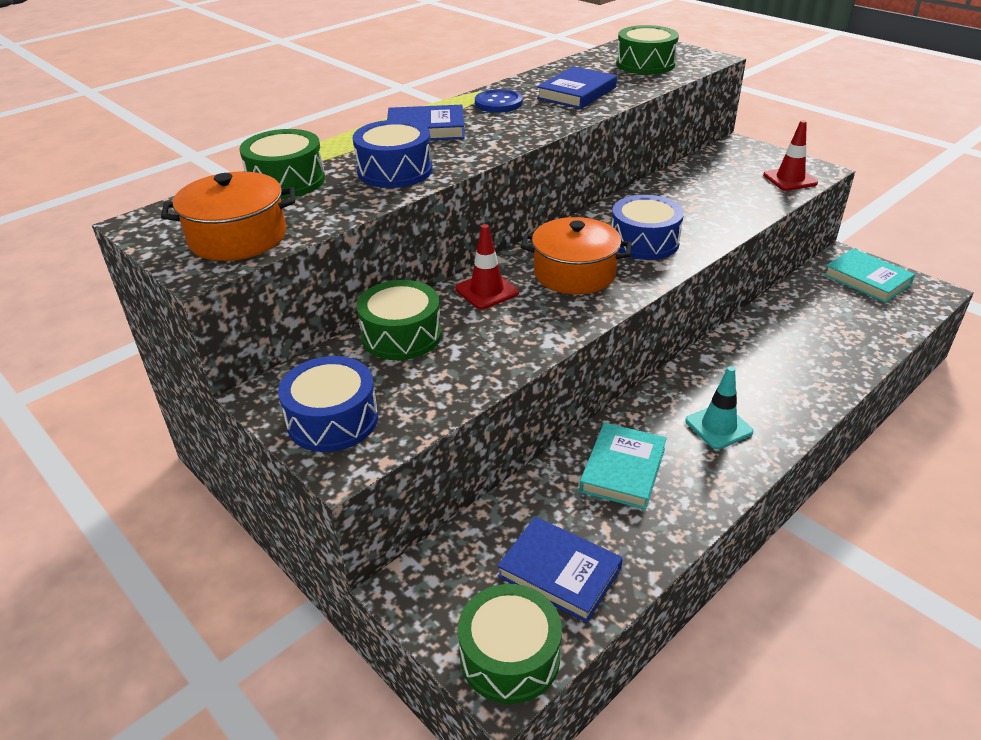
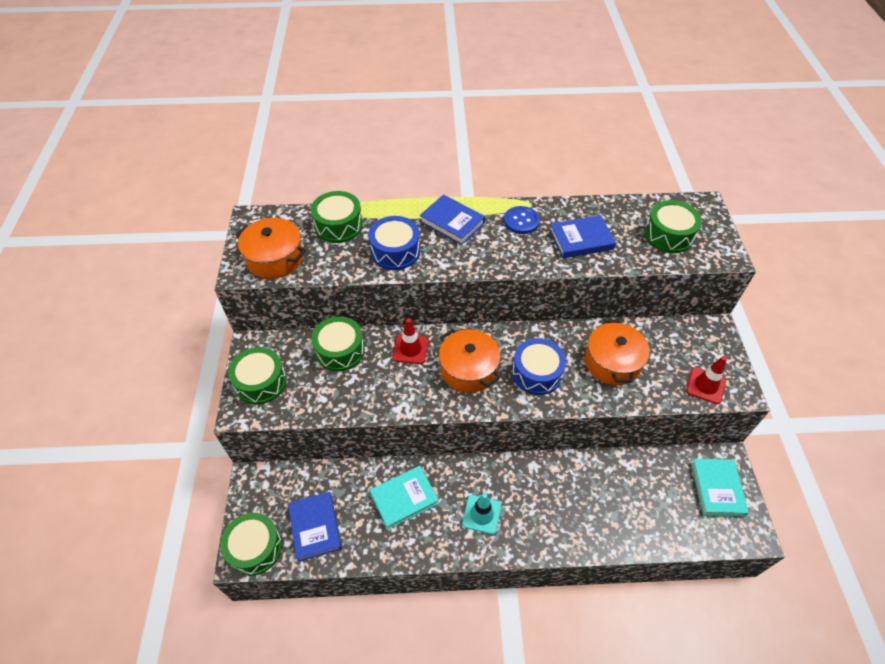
camera: 40 degrees right, 15 degrees up
blue drum [278,356,378,452] -> green drum [228,347,287,405]
none -> orange pot [585,320,650,385]

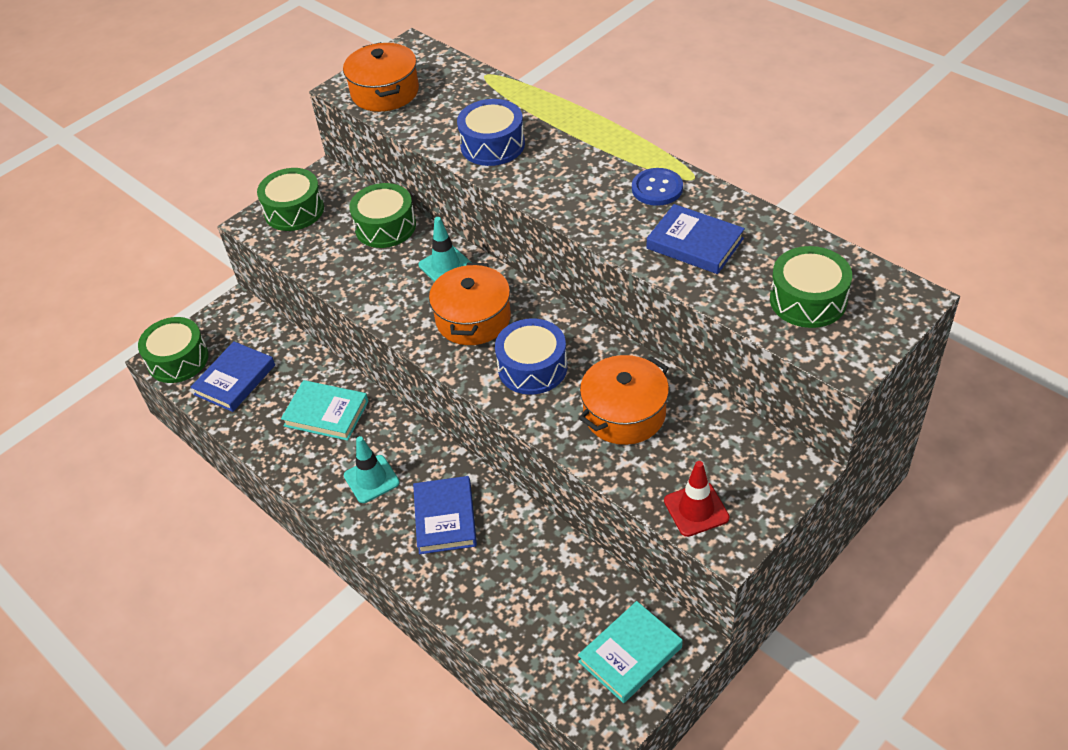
camera: 50 degrees right, 5 degrees down
green drum [311,191,363,243] -> none
red traffic cone [392,318,429,364] -> turquoise traffic cone [419,217,472,282]
blue book [420,194,485,245] -> blue book moved to [413,476,477,554]

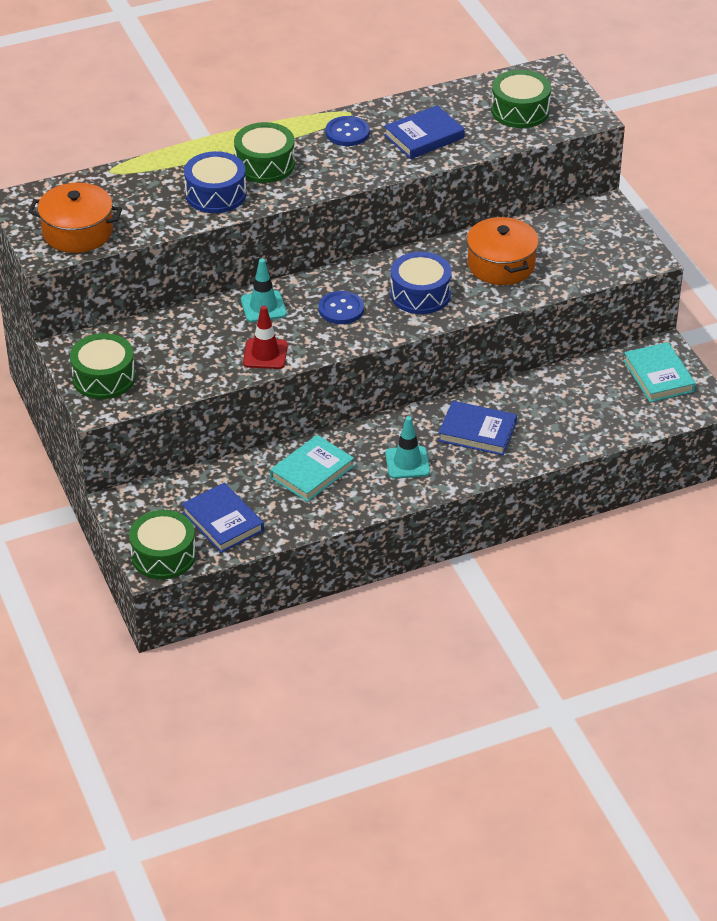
camera: 70 degrees left, 5 degrees down
green drum [349,183,416,248] -> green drum moved to [234,122,295,183]
orange pot [429,263,511,345] -> blue button [319,291,364,324]
red traffic cone [664,461,729,537] -> red traffic cone moved to [243,306,288,369]

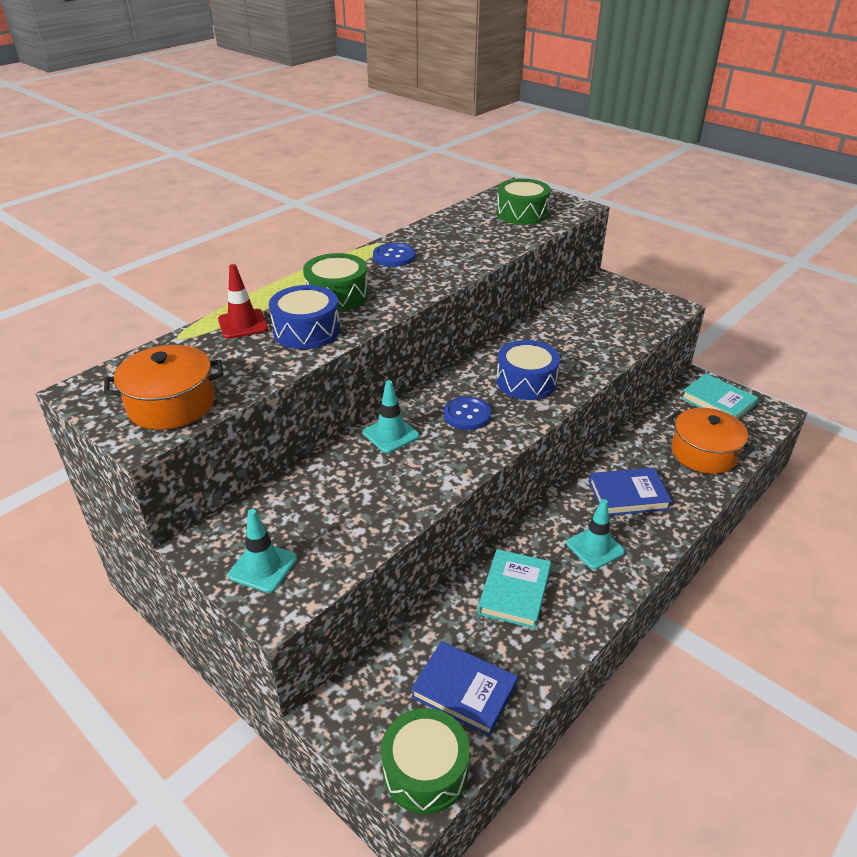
camera: 25 degrees left, 5 degrees down
green drum [70,333,136,399] -> turquoise traffic cone [228,509,297,593]
red traffic cone [243,306,288,369] -> red traffic cone moved to [218,264,268,339]
blue book [384,105,465,159] -> none
orange pot [467,216,539,285] -> orange pot moved to [668,408,755,474]

